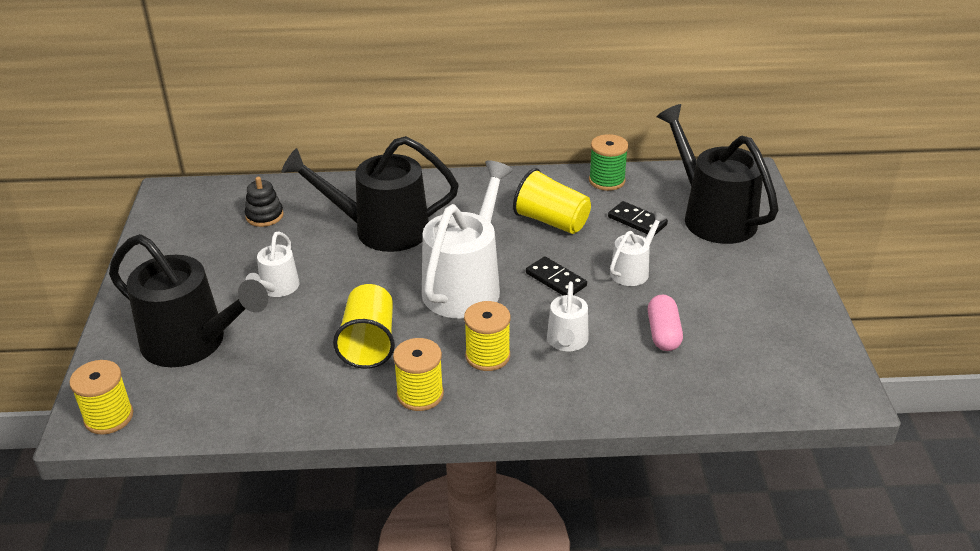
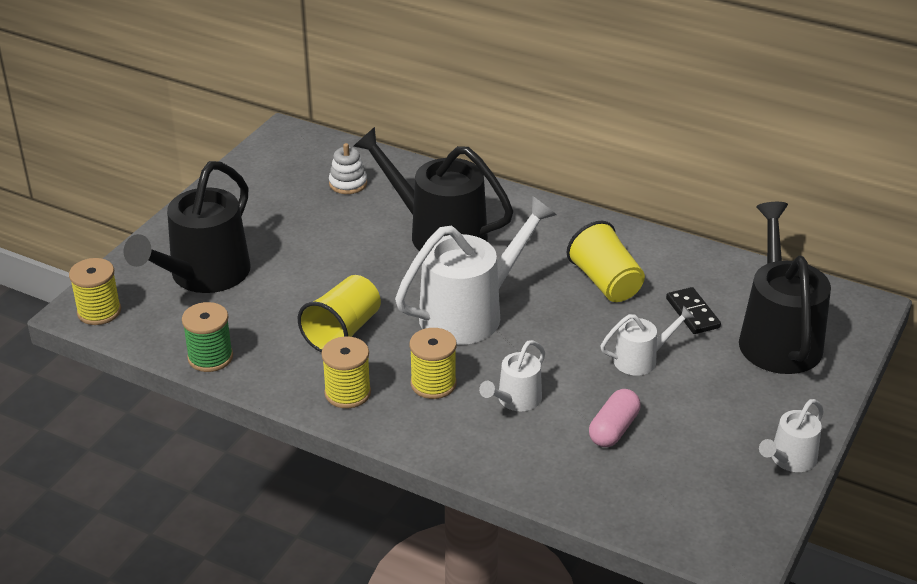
camera: 30 degrees right, 0 degrees up
black watering can [109,234,268,367] -> black watering can turned 60 degrees clockwise [124,161,251,293]
black stacking toy [245,177,284,227] -> white stacking toy [329,143,367,194]
white watering can [246,231,299,297] -> white watering can moved to [759,399,824,472]
black domino [526,256,587,295] -> none
green spool [589,134,628,191] -> green spool moved to [182,302,233,372]

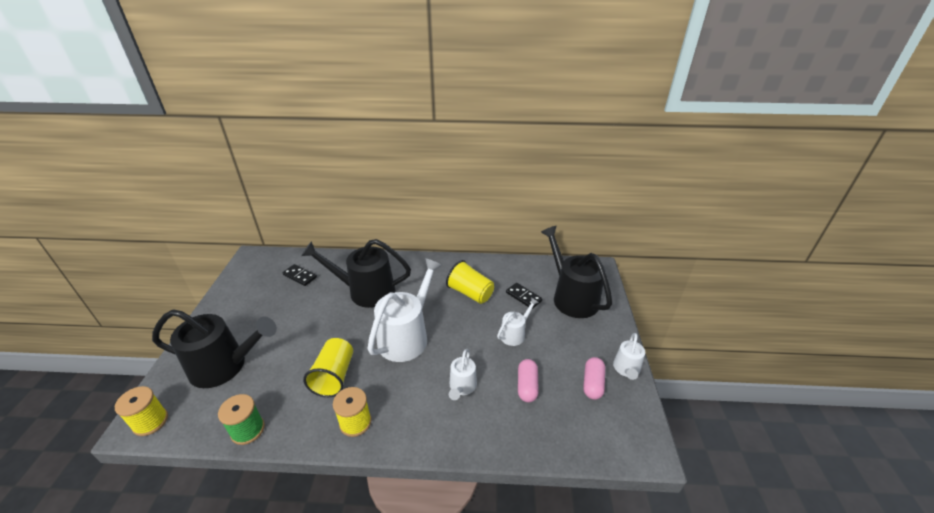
camera: 25 degrees left, 0 degrees up
black watering can [124,161,251,293] -> black watering can turned 90 degrees counterclockwise [152,309,277,388]
white stacking toy [329,143,367,194] -> black domino [282,264,317,286]
yellow spool [409,328,457,399] -> none
none -> pink capsule [583,357,605,400]

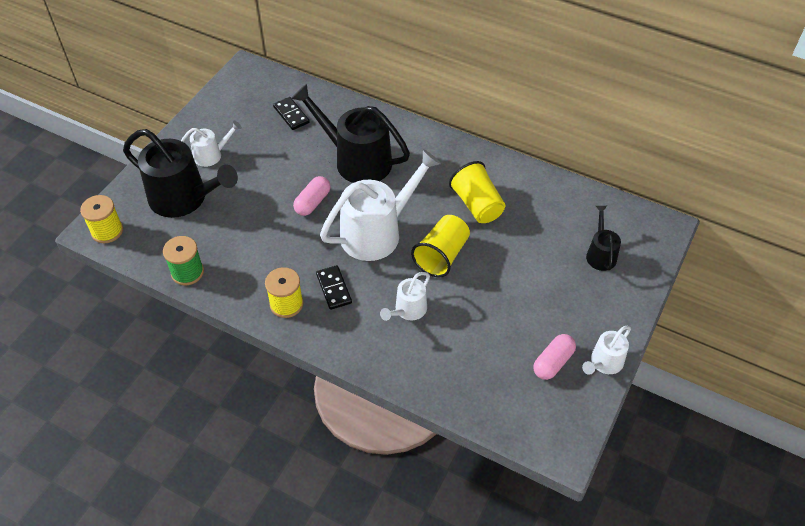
camera: 25 degrees right, 15 degrees up
yellow cup [303,338,353,397] -> yellow cup moved to [411,215,470,277]
white watering can [497,298,539,346] -> white watering can moved to [181,121,242,167]
black domino [506,283,542,309] -> black domino moved to [316,265,352,310]
pink capsule [518,359,539,402] -> pink capsule moved to [293,176,330,216]
black watering can [541,226,612,318] -> black watering can [586,206,621,271], size x0.50

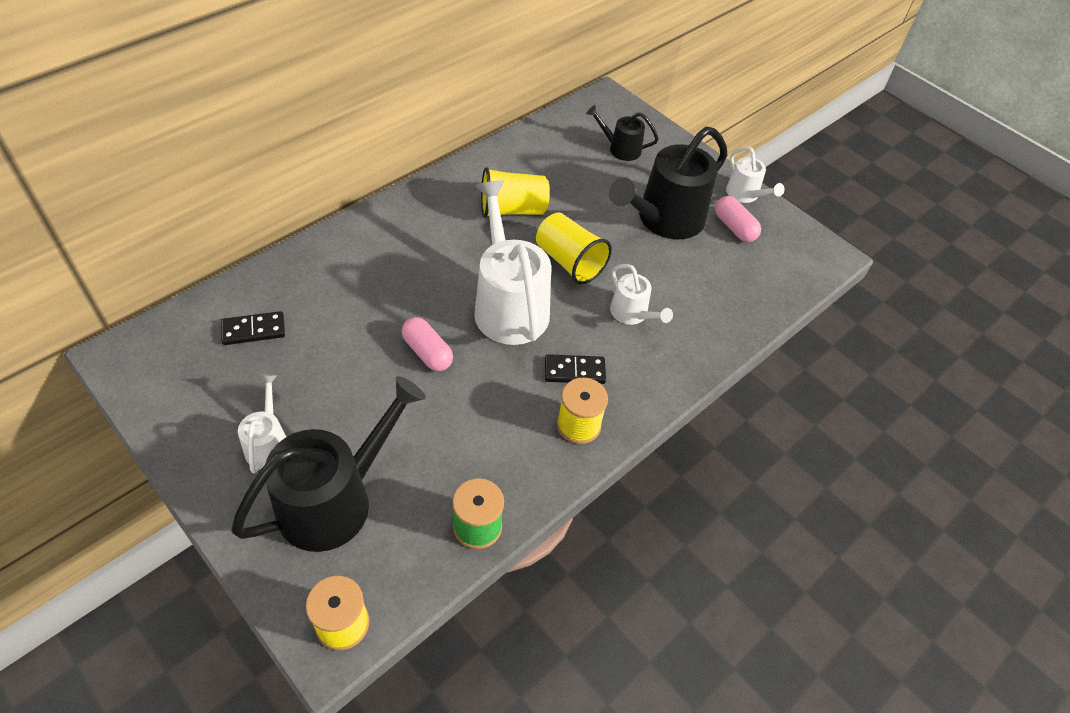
camera: 75 degrees left, 0 degrees up
black watering can [291,84,410,183] -> black watering can moved to [609,127,727,240]

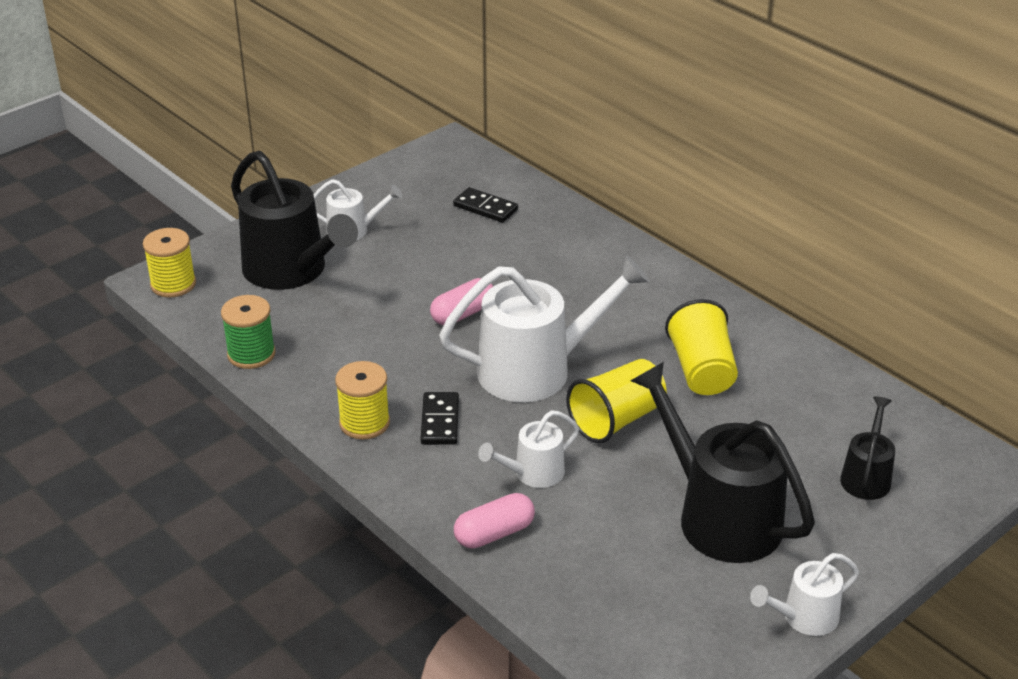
camera: 95 degrees right, 15 degrees down
black domino [221,311,285,345] -> black domino turned 45 degrees counterclockwise [453,187,518,223]
pink capsule [715,196,761,242] -> pink capsule moved to [454,493,535,549]

